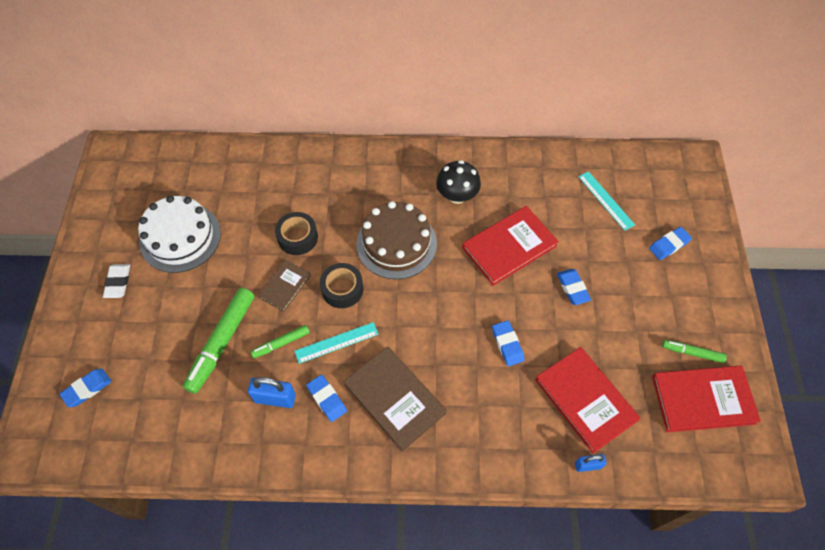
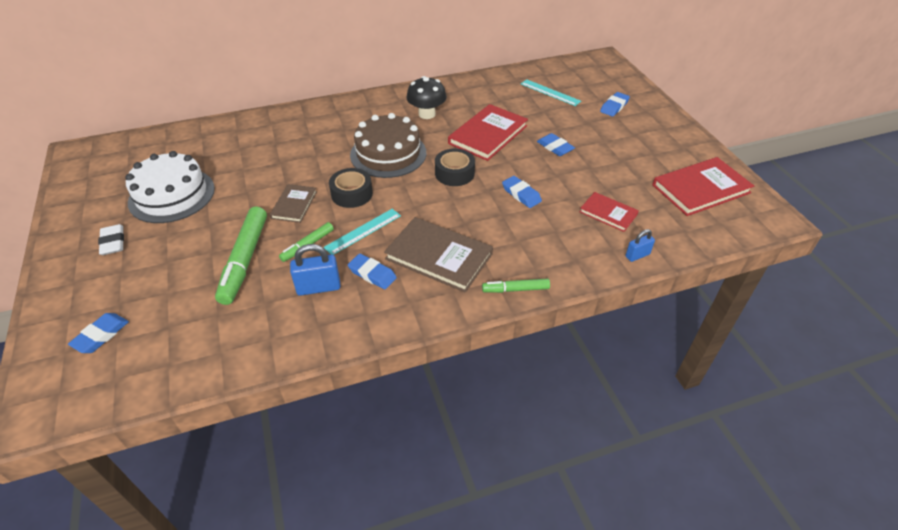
camera: 20 degrees left, 15 degrees down
black tape [275,212,318,255] -> black tape moved to [435,149,475,186]
red book [535,347,640,454] -> red book [580,192,639,232], size x0.57
green marker [662,340,727,363] -> green marker moved to [482,278,550,293]

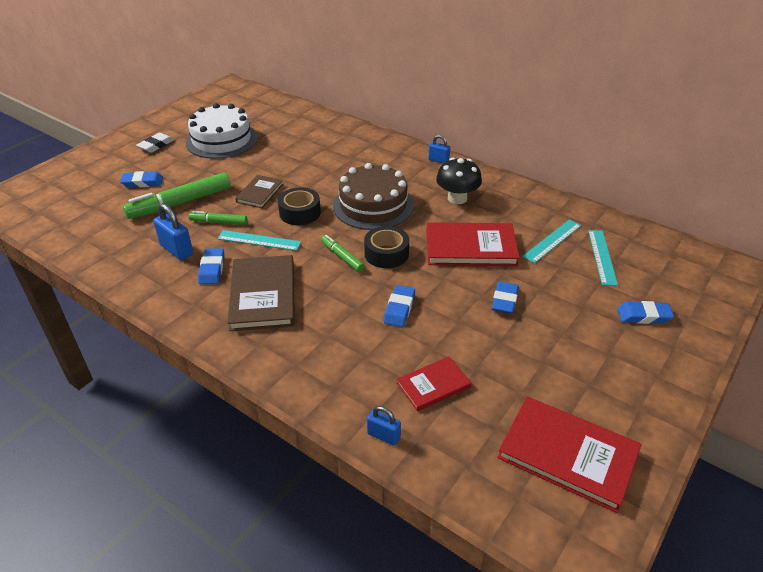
camera: 55 degrees right, 5 degrees down
blue eraser [68,313,129,353] -> blue eraser moved to [120,171,163,187]
brown book [270,184,317,223] -> brown book turned 45 degrees counterclockwise [235,175,283,208]
green marker [482,278,550,293] -> green marker moved to [321,235,365,272]
red book [580,192,639,232] -> red book turned 60 degrees clockwise [397,356,471,411]
none -> blue padlock [428,135,450,163]
none -> turquoise ruler [522,220,581,263]

